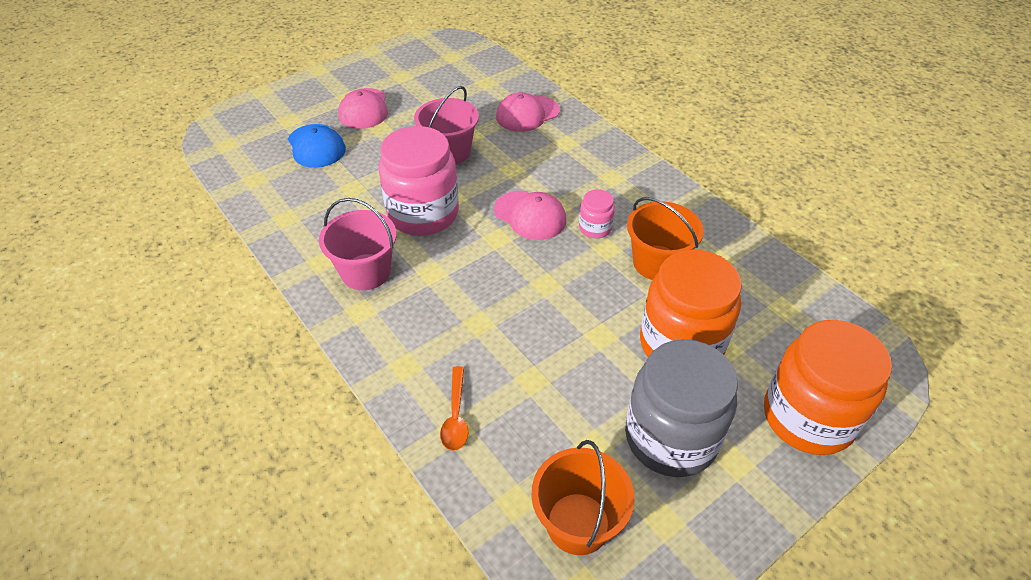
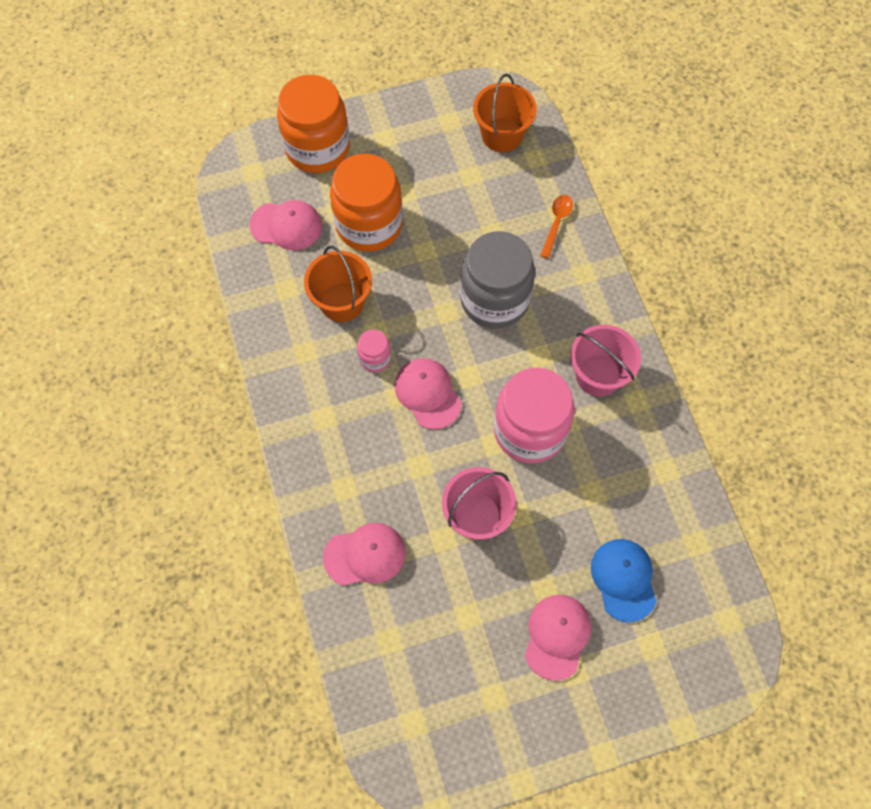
camera: 160 degrees left, 20 degrees up
grey jar [625,339,738,477] -> grey jar moved to [460,231,535,329]
none -> pink cap [249,200,322,250]

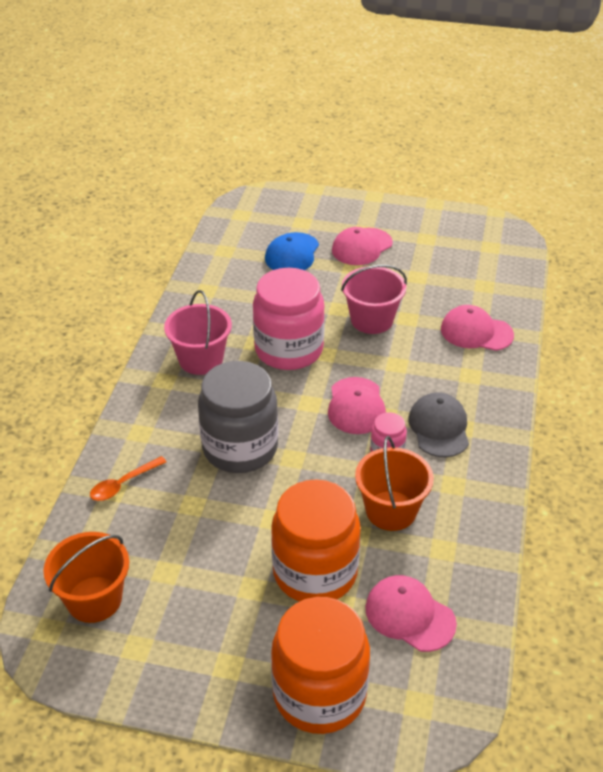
camera: 150 degrees left, 25 degrees down
none -> grey cap [408,392,469,457]

